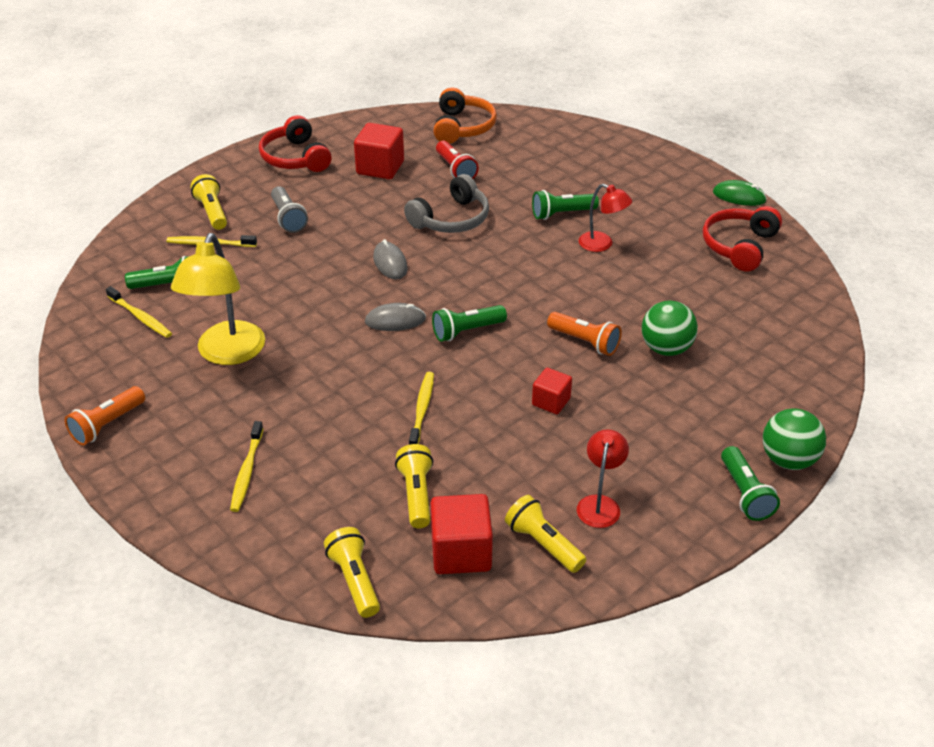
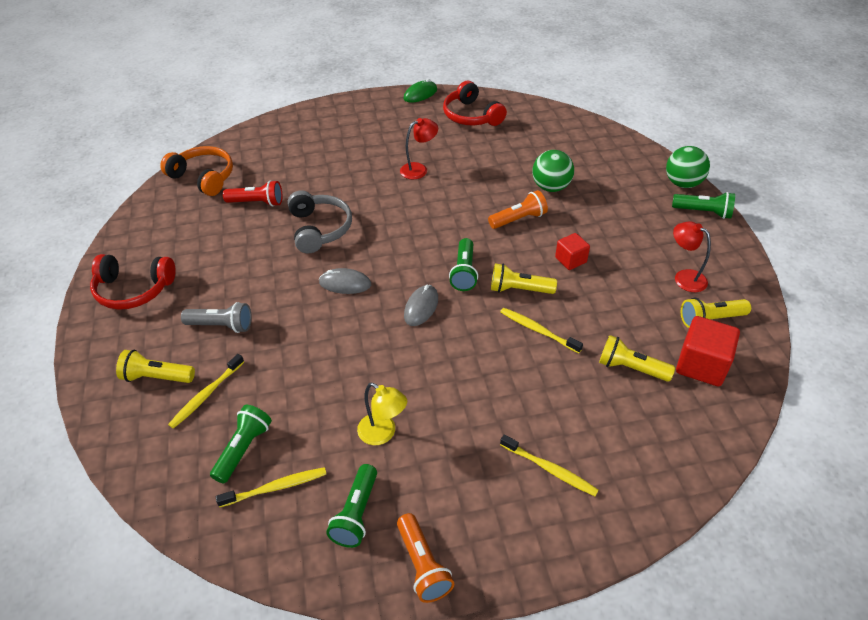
camera: 60 degrees left, 5 degrees up
yellow lamp [171,233,265,365] -> yellow lamp [357,383,407,445], size x0.56
yellow flashlight [324,527,380,618] -> yellow flashlight moved to [491,264,557,294]
red cube [354,123,404,179] -> none
green flashlight [532,190,599,220] -> green flashlight moved to [326,464,377,548]

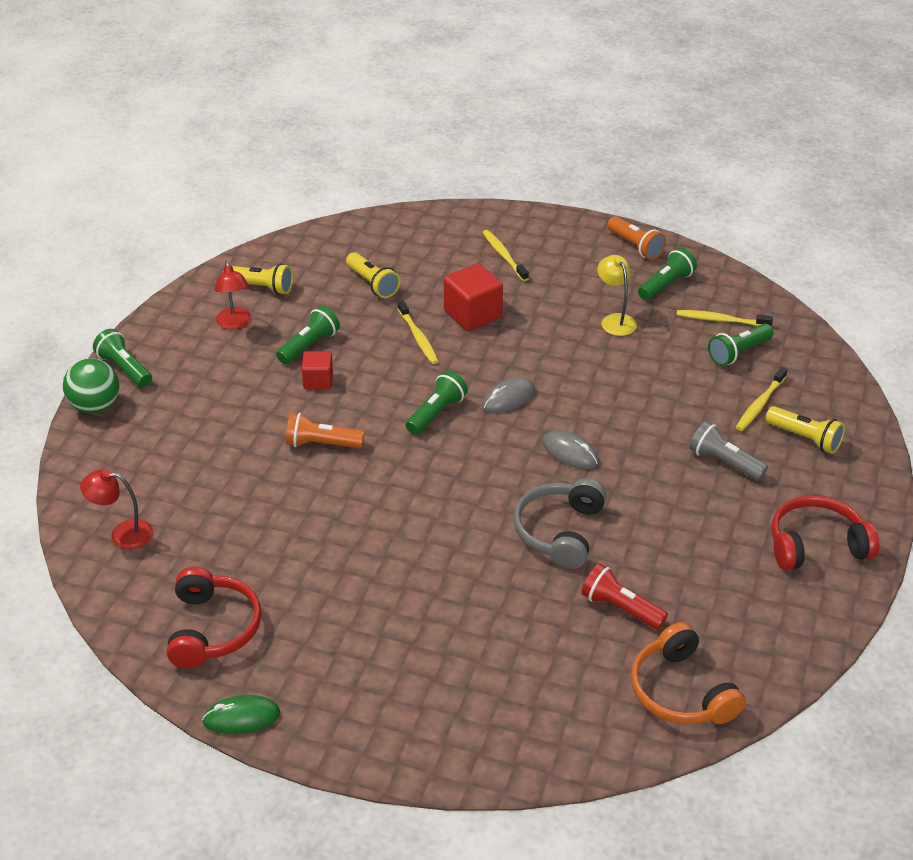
camera: 150 degrees left, 5 degrees down
red headphones [90,254,176,310] -> red headphones turned 45 degrees counterclockwise [772,495,879,570]
yellow toothbrush [168,354,244,429] -> yellow toothbrush turned 150 degrees clockwise [736,367,788,431]
orange flashlight [397,513,454,603] -> orange flashlight turned 135 degrees clockwise [607,216,666,260]
red lamp [400,118,438,179] -> red lamp moved to [80,470,153,549]
yellow flashlight [491,264,557,294] -> none
green ball [532,150,574,192] -> none
red cube [676,316,740,387] -> red cube moved to [444,263,503,331]
none -> green flashlight [276,306,340,364]

